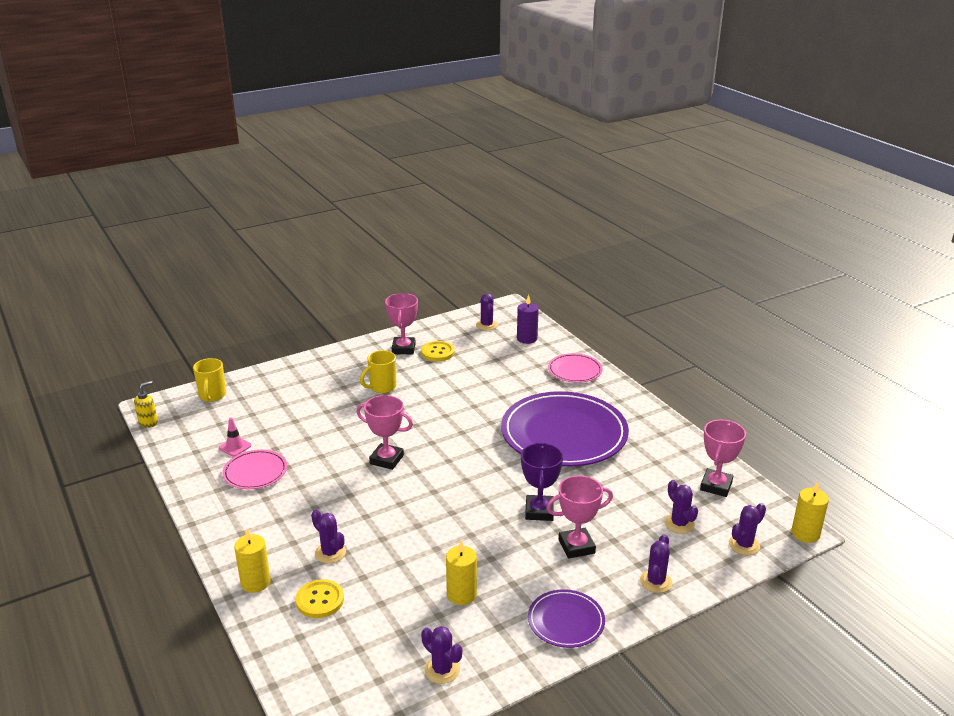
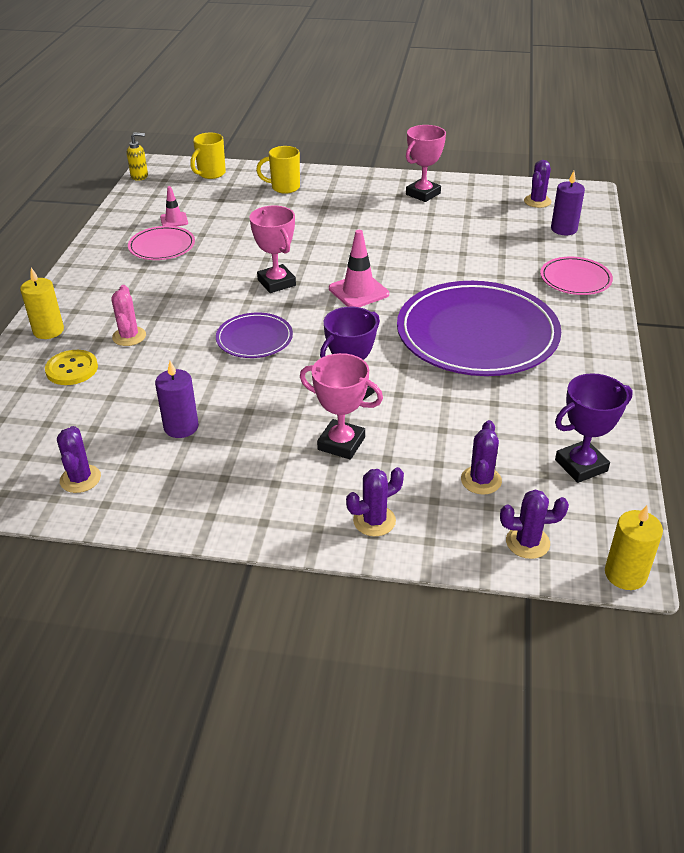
camera: 40 degrees right, 10 degrees up
purple cactus [311,510,346,564] -> pink cactus [111,285,146,346]
yellow mug [360,350,396,393] -> yellow mug moved to [256,146,300,194]
yellow button [421,341,455,361] -> none
yellow candle [446,540,477,605] -> purple candle [155,361,199,438]
purple plate [528,589,605,648] -> purple plate moved to [216,313,293,358]
pink trophy [700,420,746,497] -> purple trophy [555,373,633,483]
none -> pink traffic cone [329,230,389,307]

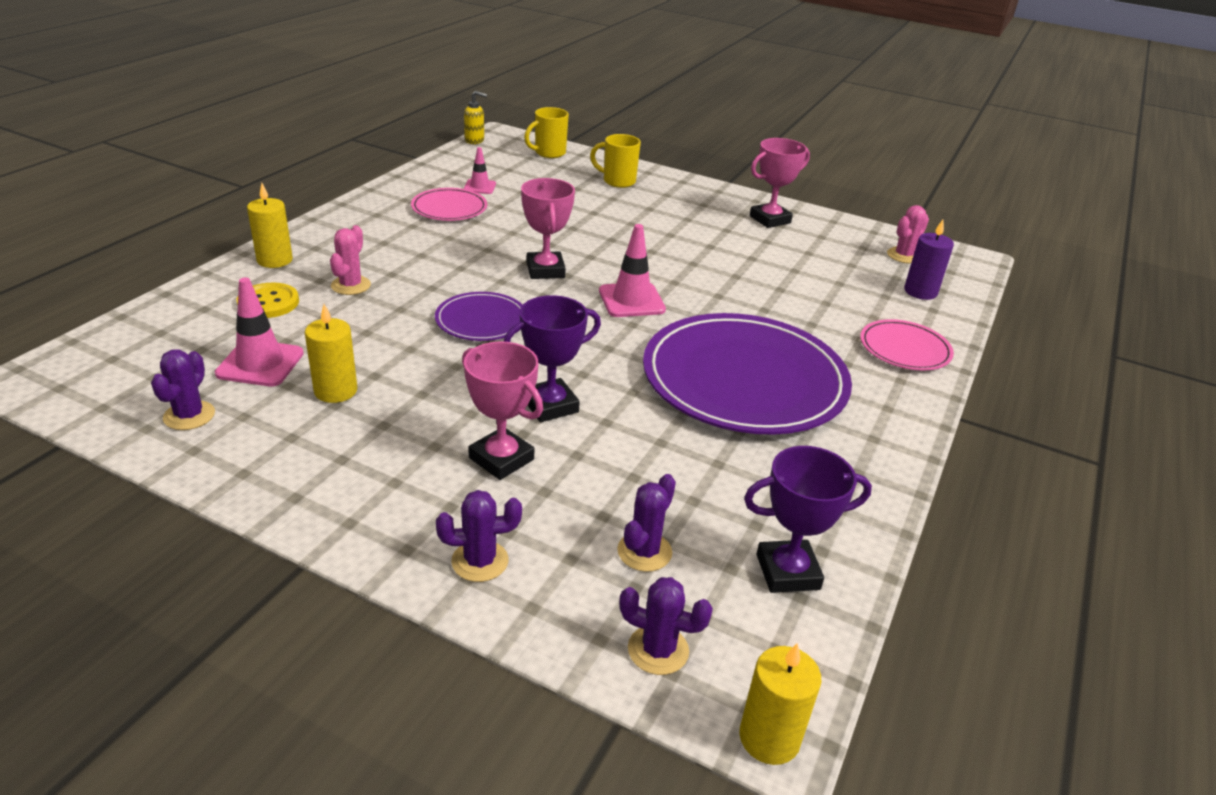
camera: 15 degrees right, 5 degrees down
purple candle [155,361,199,438] -> yellow candle [305,304,357,403]
purple cactus [524,160,552,208] -> pink cactus [887,205,929,263]
none -> pink traffic cone [215,278,304,387]

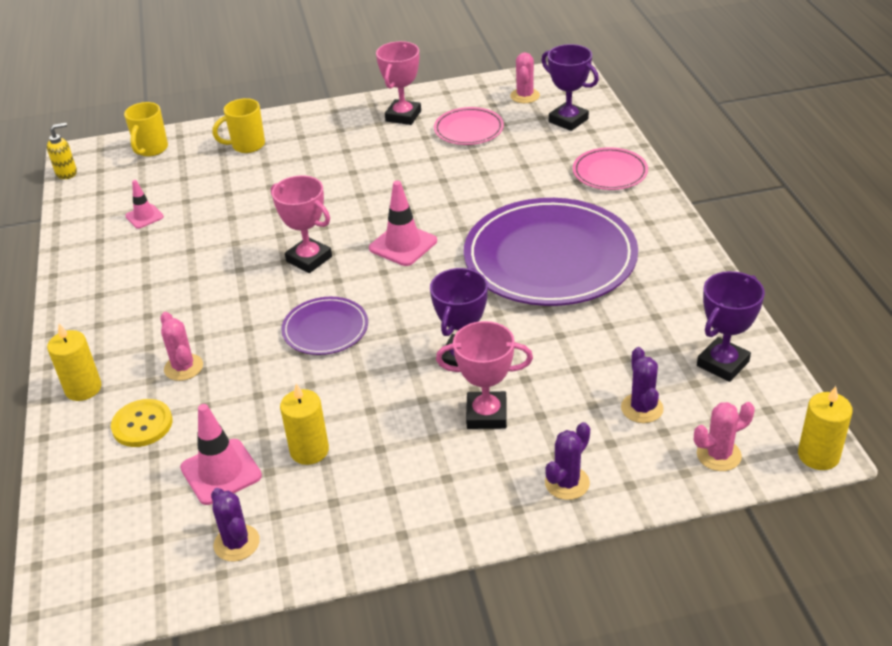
camera: 35 degrees left, 5 degrees up
pink plate [411,188,487,221] -> pink plate moved to [434,107,504,145]
purple cactus [619,577,713,675] -> pink cactus [694,402,755,471]
purple candle [904,220,954,300] -> purple trophy [541,44,599,131]

